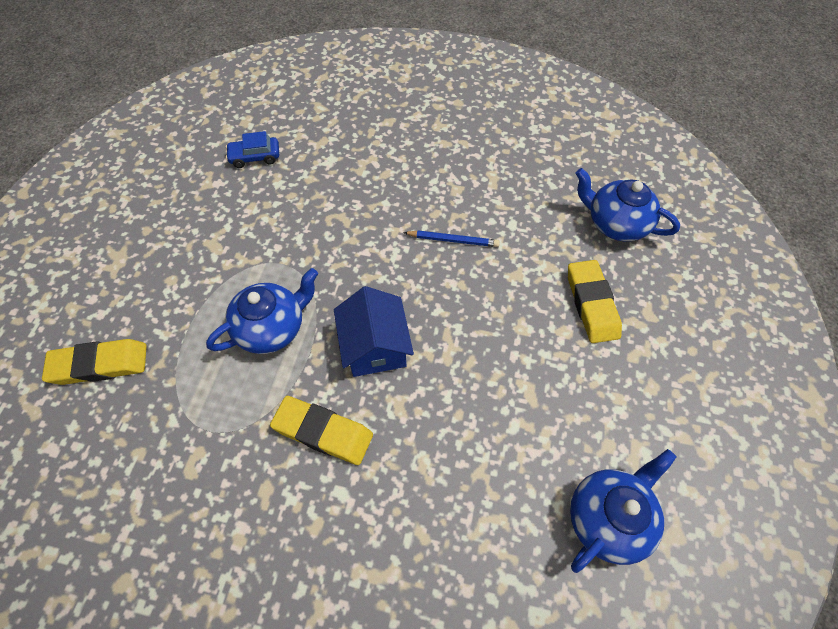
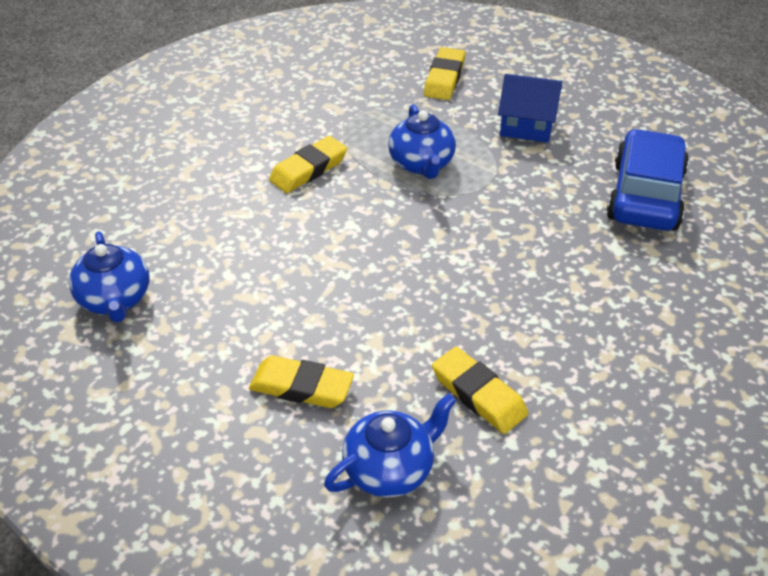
camera: 115 degrees right, 15 degrees down
blue car [226,131,279,168] -> blue car [606,129,689,231], size x2.24
blue house [334,286,414,377] -> blue house moved to [498,74,562,143]
blue pencil [403,231,500,247] -> none
none -> yellow eraser [432,347,528,434]

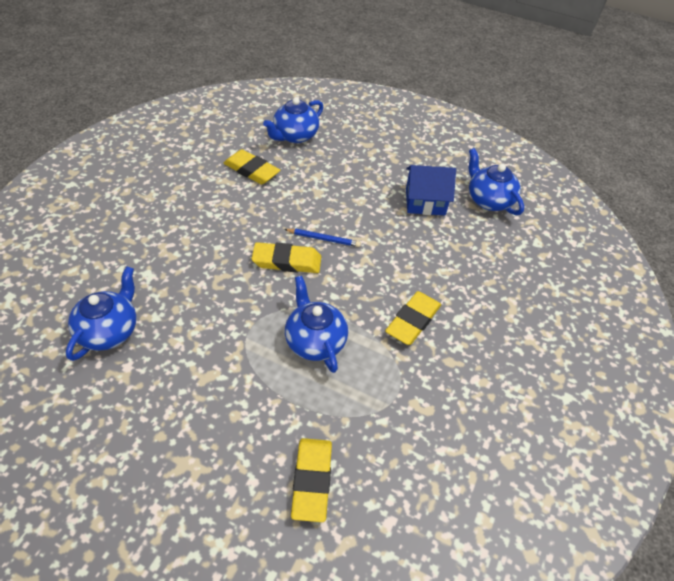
camera: 165 degrees right, 5 degrees up
yellow eraser [249,356,354,408] -> yellow eraser moved to [252,242,321,273]
blue house [498,74,562,143] -> blue house moved to [406,165,456,215]
blue car [606,129,689,231] -> blue teapot [66,266,137,361]
none -> blue pencil [284,229,361,247]

